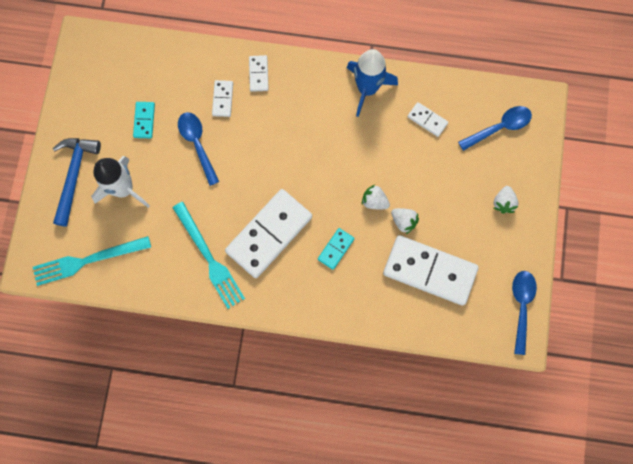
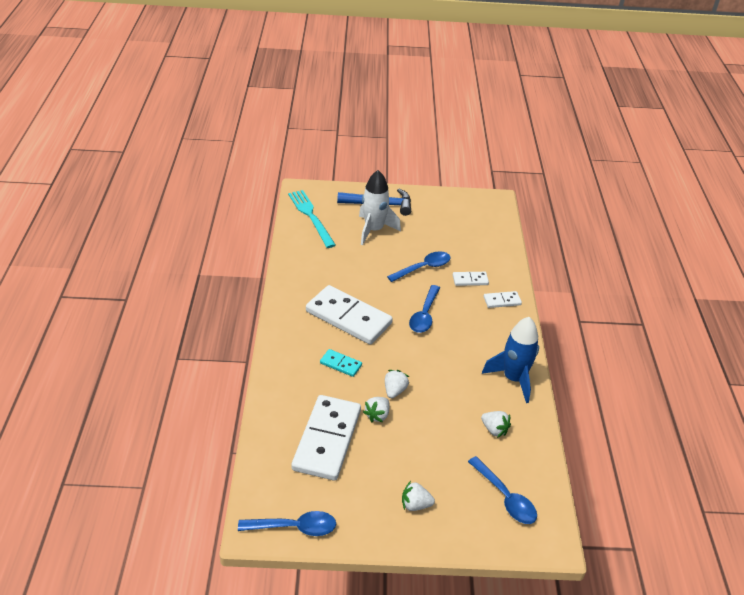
camera: 80 degrees right, 35 degrees down
turquoise domino [133,102,155,138] -> none
turquoise fork [173,202,245,309] -> none
white domino [407,102,448,137] -> white strawberry [481,411,511,438]
none -> blue spoon [409,285,440,333]

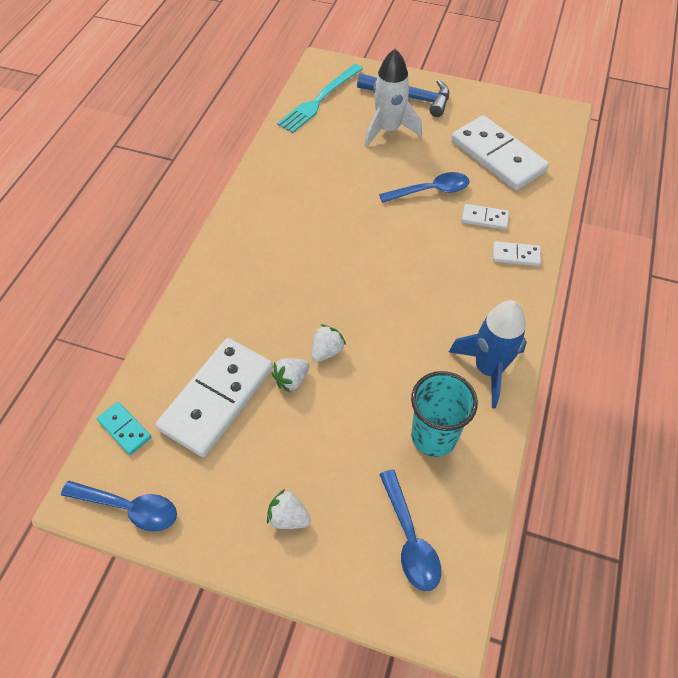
camera: 20 degrees right, 15 degrees up
turquoise fork [288,190,336,248] -> turquoise fork turned 135 degrees counterclockwise [277,64,363,133]
white domino [306,285,393,344] -> white domino moved to [451,115,549,190]
turquoise domino [320,349,362,377] -> turquoise domino moved to [97,402,152,455]
blue spoon [409,285,440,333] -> none
white strawberry [481,411,511,438] -> turquoise cup [411,371,478,457]

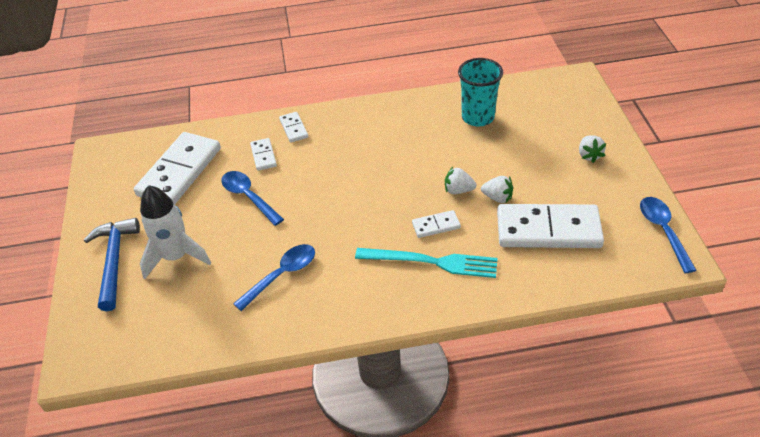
camera: 115 degrees left, 10 degrees down
turquoise domino [97,402,152,455] -> none
turquoise fork [277,64,363,133] -> turquoise fork moved to [355,248,498,278]
blue spoon [379,470,441,591] -> blue spoon moved to [233,244,315,311]
blue rocket [449,300,527,408] -> none
none -> white domino [412,210,461,238]

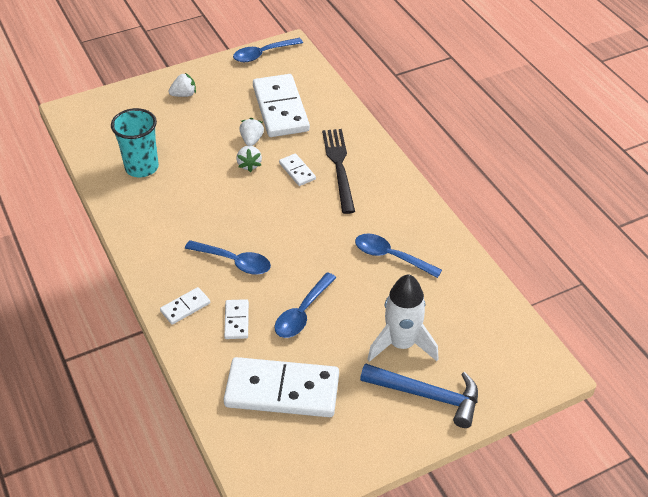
camera: 110 degrees left, 0 degrees up
blue hammer [84,218,140,311] -> blue hammer turned 135 degrees counterclockwise [360,363,478,428]
white domino [250,138,277,171] -> white domino turned 60 degrees counterclockwise [224,299,249,339]
turquoise fork [355,248,498,278] -> black fork [322,129,355,214]
none -> blue spoon [185,240,271,275]

